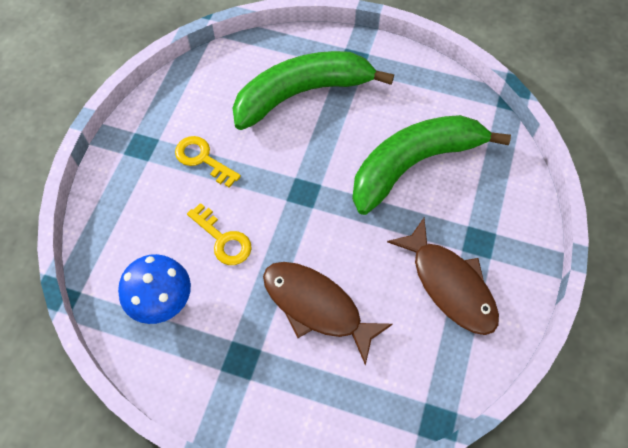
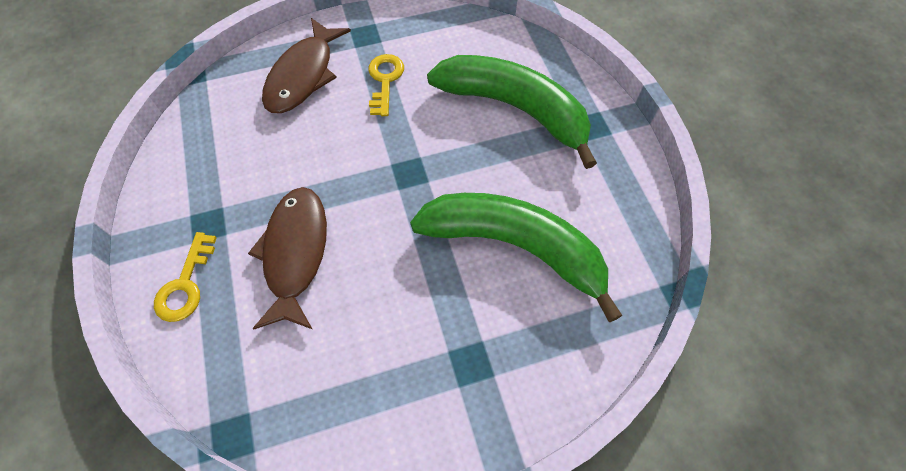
camera: 55 degrees right, 0 degrees up
blue mushroom [118,254,191,324] -> none
yellow key [187,203,252,265] -> yellow key moved to [154,232,217,322]
brown fish [387,218,499,335] -> brown fish moved to [262,18,351,113]

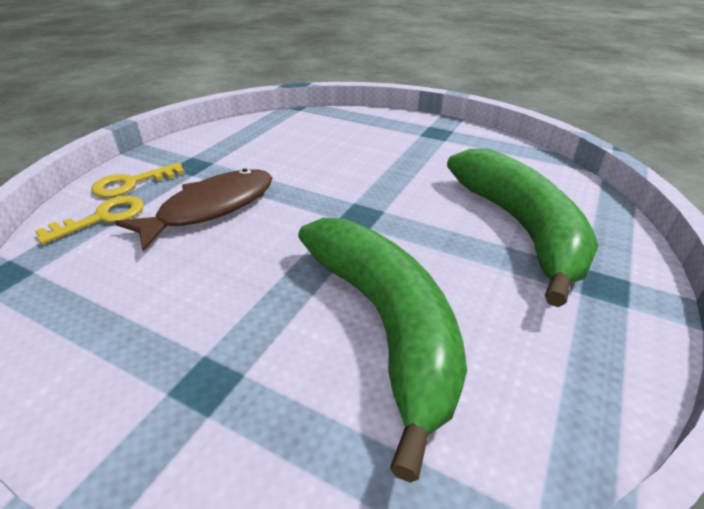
camera: 45 degrees right, 25 degrees down
brown fish [262,18,351,113] -> none
yellow key [368,54,404,116] -> yellow key moved to [35,196,144,244]

